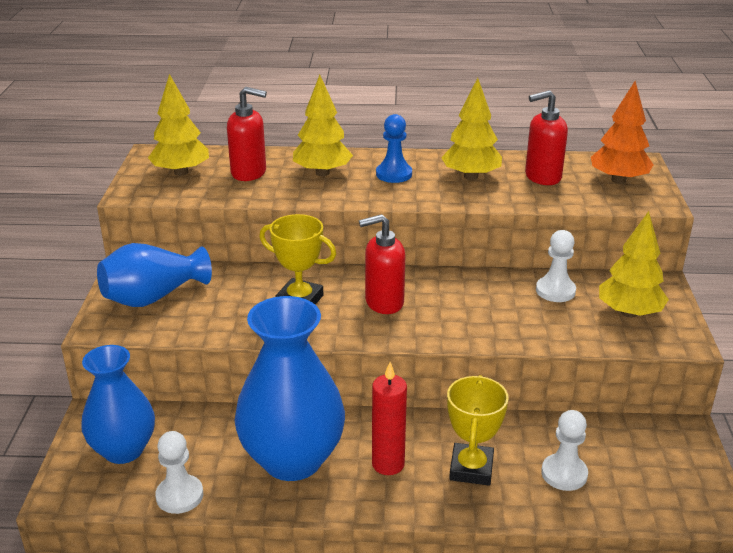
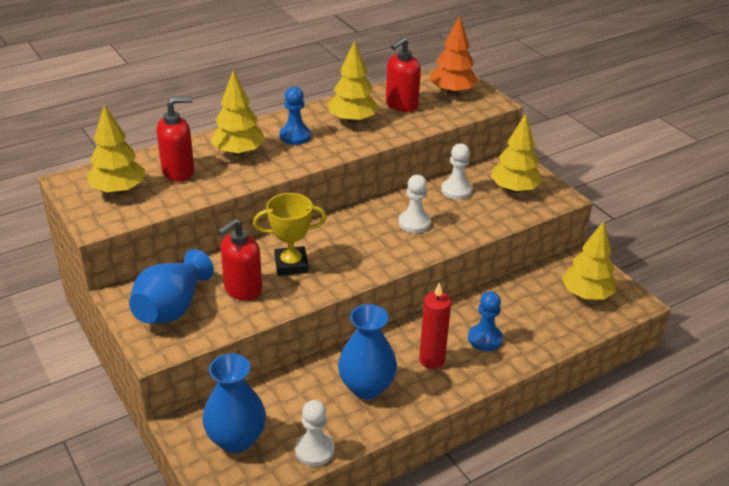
camera: 35 degrees left, 5 degrees up
blue vase [234,296,345,481] -> blue vase [338,304,397,399], size x0.67
red soap dispenser [359,214,405,314] -> red soap dispenser moved to [218,219,262,301]
yellow trophy [447,375,509,485] -> blue pawn [468,291,503,351]
white pawn [541,410,588,491] -> white pawn moved to [399,175,431,233]
none -> yellow tree [562,221,616,300]

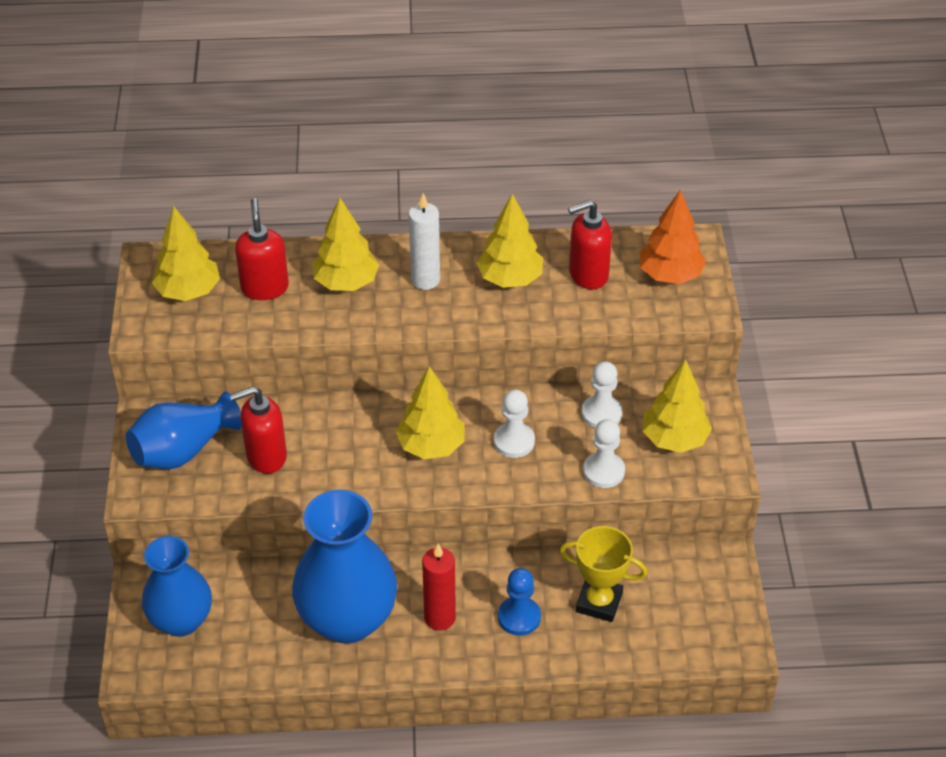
camera: 30 degrees right, 10 degrees up
red soap dispenser [157,97,194,181] -> red soap dispenser turned 105 degrees counterclockwise [235,198,289,300]
yellow trophy [253,193,327,276] -> yellow trophy moved to [559,526,647,622]
blue pawn [280,86,311,145] -> white candle [409,193,440,290]
white pawn [295,400,334,466] -> white pawn moved to [583,419,625,488]
blue vase [338,304,397,399] -> blue vase [292,490,397,644], size x1.50
yellow tree [562,221,616,300] -> yellow tree moved to [396,366,465,459]

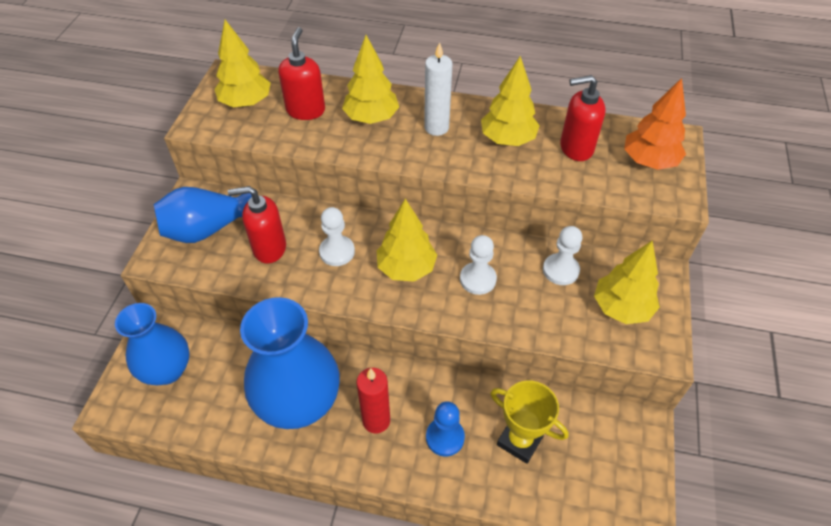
camera: 15 degrees right, 5 degrees up
white pawn [583,419,625,488] -> white pawn moved to [319,207,355,266]

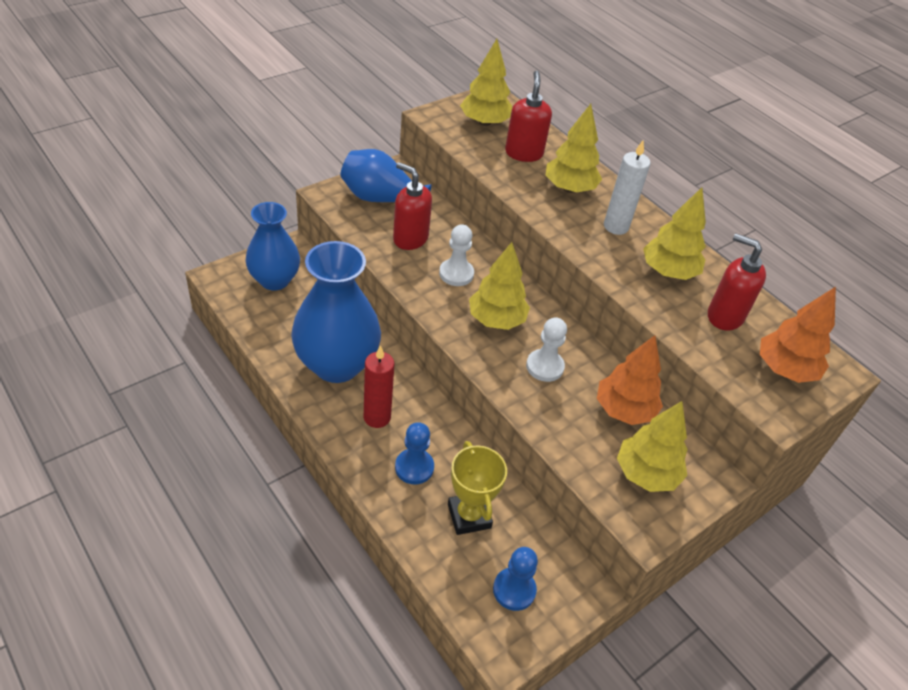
camera: 35 degrees right, 5 degrees down
red soap dispenser [278,27,325,120] -> red soap dispenser turned 45 degrees counterclockwise [505,71,552,162]
white pawn [543,226,582,285] -> orange tree [597,335,663,425]
none -> blue pawn [493,547,538,611]

